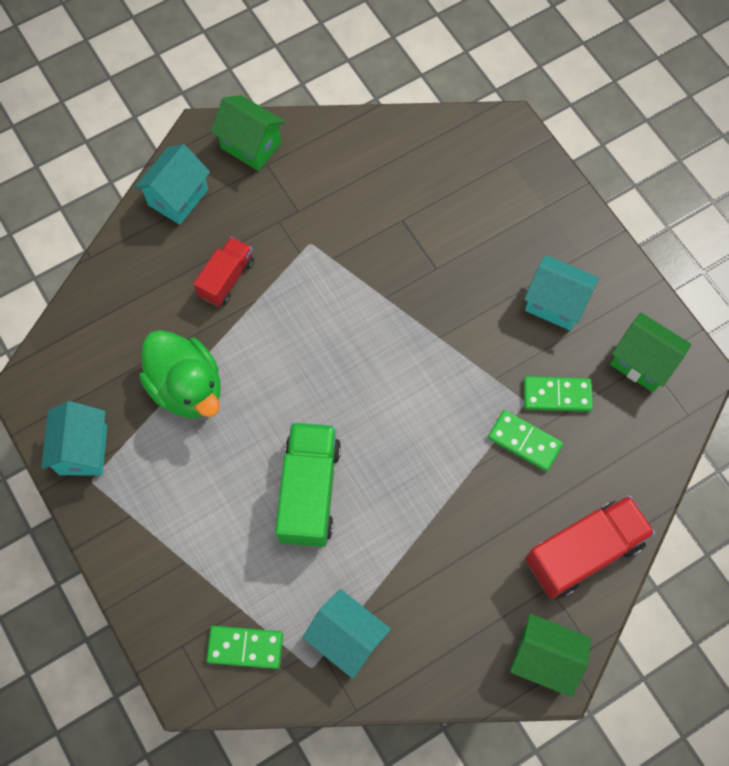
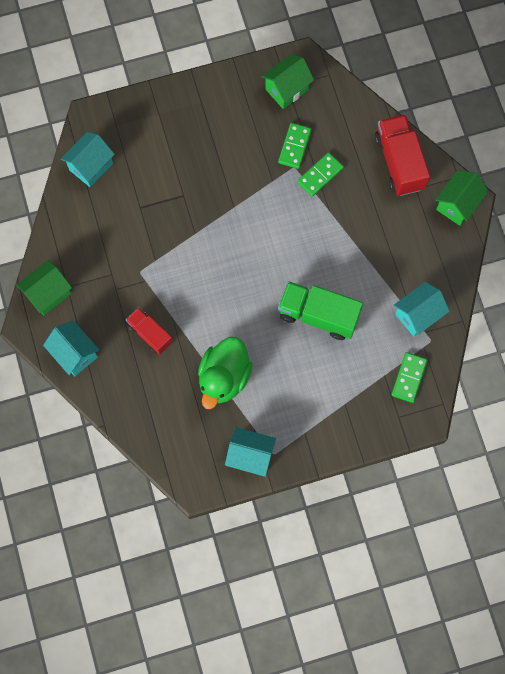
camera: 75 degrees left, 5 degrees up
green duck [139,330,221,418] -> green duck turned 135 degrees clockwise [198,337,253,409]
turquoise house [524,255,599,331] -> turquoise house moved to [61,132,115,187]

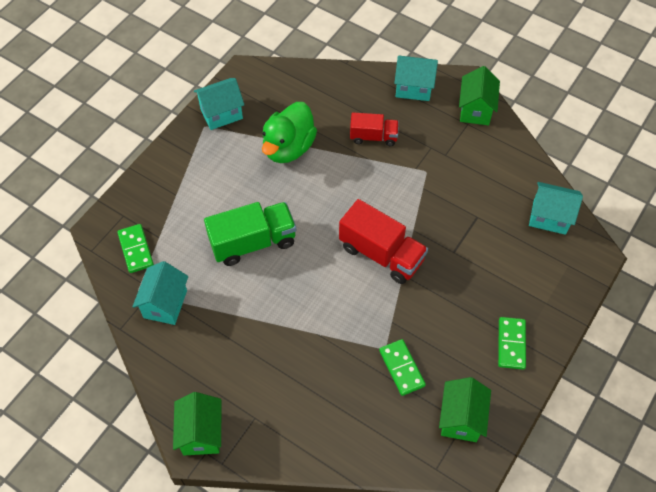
camera: 140 degrees right, 15 degrees down
turquoise house [61,132,115,187] -> turquoise house turned 75 degrees counterclockwise [529,182,583,235]
green duck [198,337,253,409] -> green duck turned 135 degrees counterclockwise [262,102,317,163]
green domino [297,152,344,197] -> green domino moved to [498,317,526,369]
red truck [375,114,430,196] -> red truck moved to [339,199,428,284]

